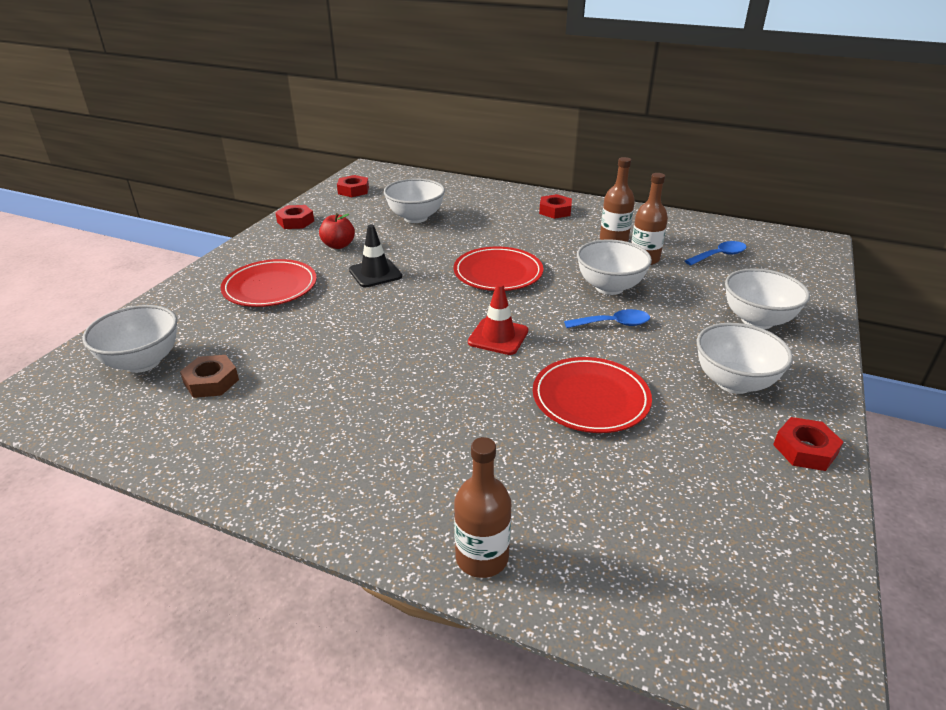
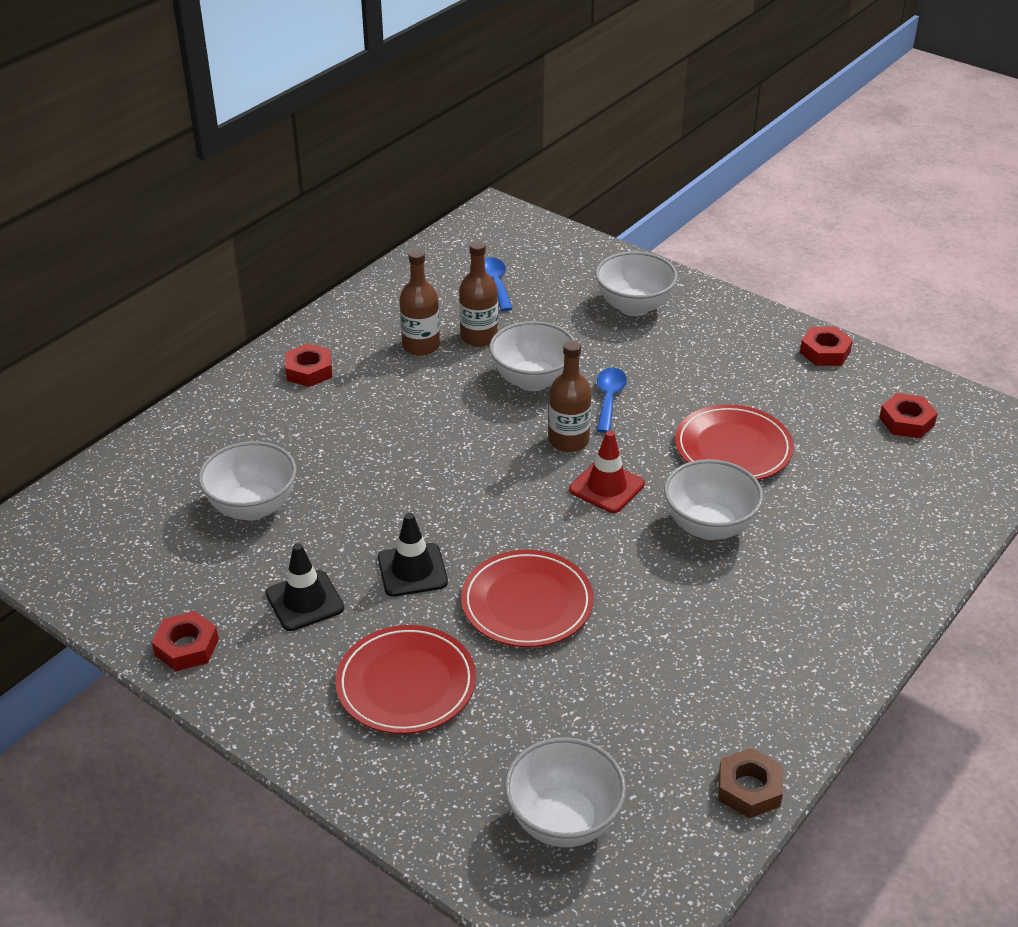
camera: 75 degrees left, 5 degrees up
brown nut [180,355,239,398] -> brown nut moved to [718,748,783,818]
red apple [319,213,355,249] -> black traffic cone [266,543,344,631]
red nut [337,175,369,197] -> red nut moved to [879,393,938,438]
red plate [454,247,543,291] -> red plate moved to [461,550,594,647]
brown bottle [454,437,512,578] -> brown bottle moved to [549,341,592,452]
white bowl [697,323,793,394] -> white bowl moved to [664,459,763,540]

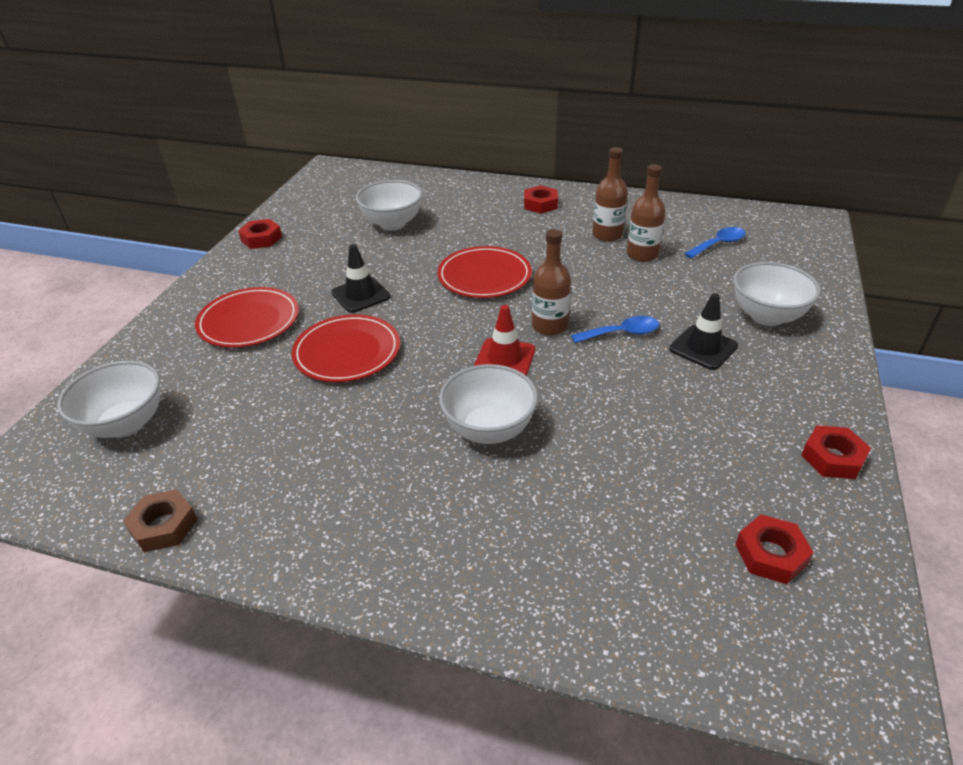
camera: 70 degrees right, 0 degrees up
black traffic cone [266,543,344,631] -> black traffic cone moved to [669,293,738,370]
white bowl [490,321,575,391] -> none
red plate [675,404,794,480] -> red plate moved to [437,246,532,298]

